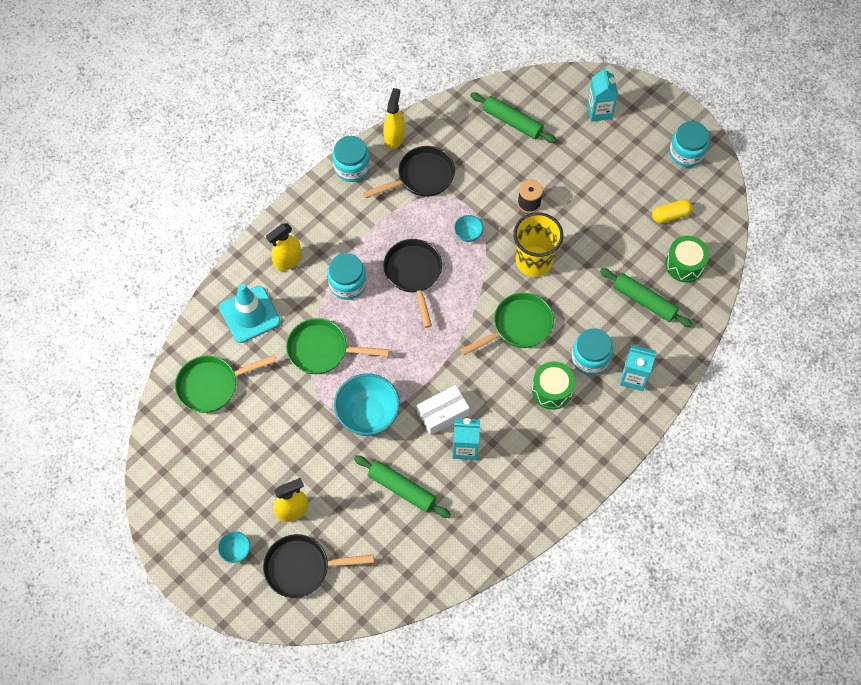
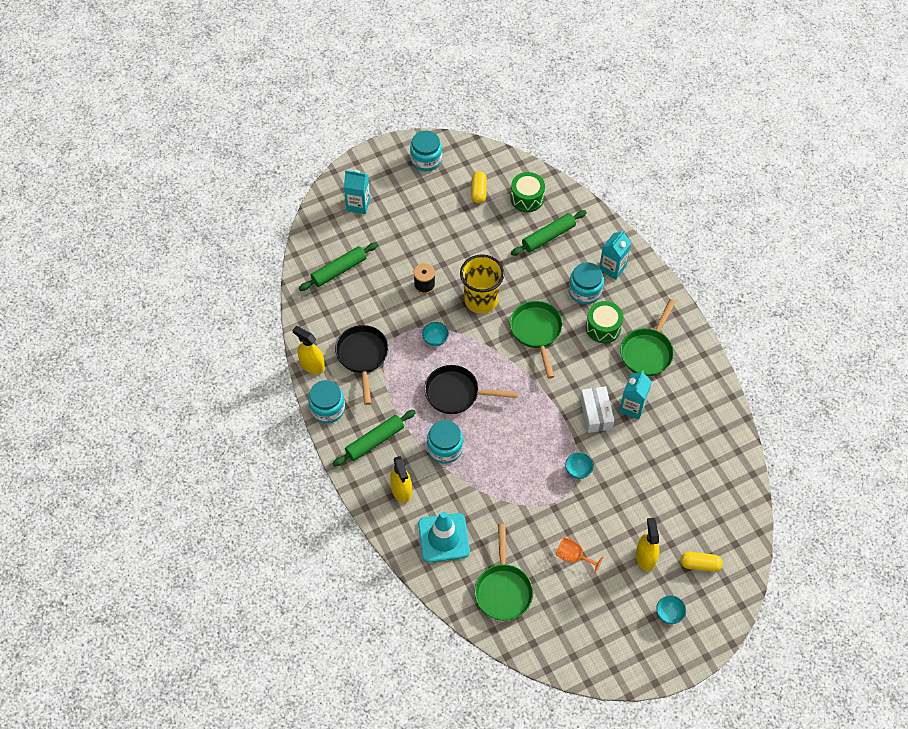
camera: 70 degrees left, 5 degrees down
black pan [263,534,374,598] -> yellow capsule [680,552,723,572]
green pan [286,318,389,374] -> green pan moved to [620,299,676,376]
turquoise bowl [334,373,400,436] -> turquoise bowl [565,452,593,479], size x0.47
green rolling pin [354,455,451,518] -> green rolling pin moved to [333,410,416,467]
none -> orange goblet [555,537,604,574]

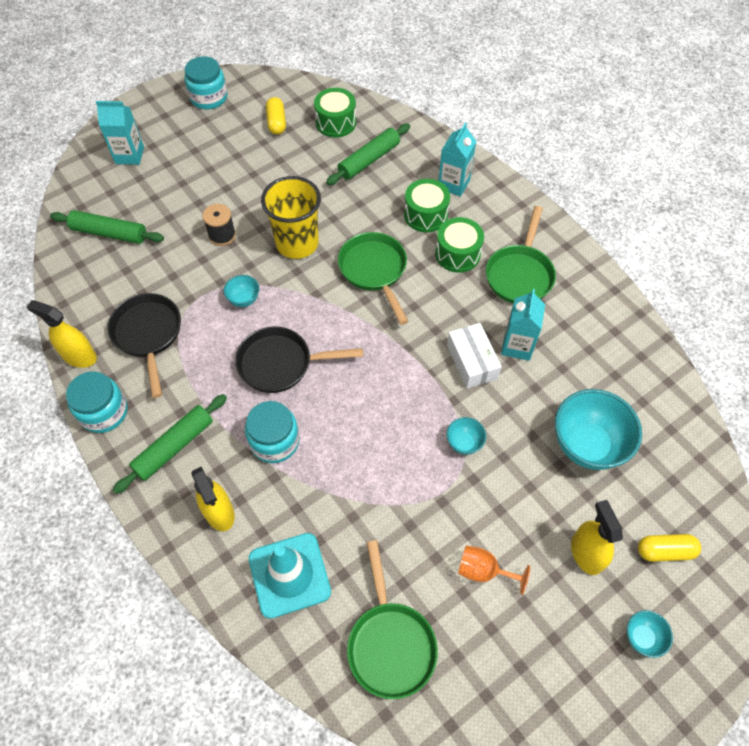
camera: 10 degrees left, 0 degrees up
green rolling pin [299,242,378,291] -> green rolling pin turned 60 degrees clockwise [50,210,164,244]
turquoise jar [569,262,604,305] -> green drum [404,179,450,232]
none -> turquoise bowl [555,389,642,470]

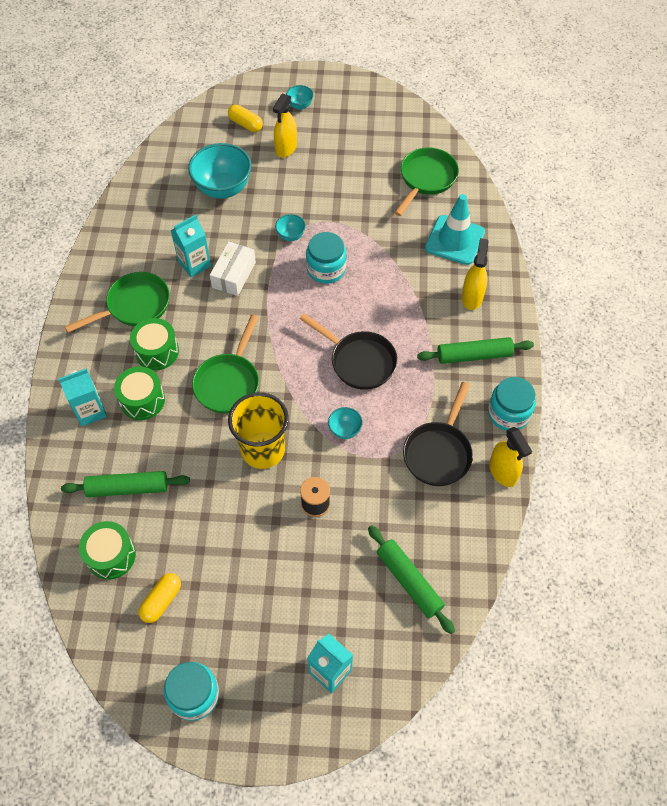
camera: 140 degrees left, 0 degrees up
turquoise jar [245,401,300,463] -> turquoise jar moved to [306,232,347,284]
orange goblet [458,545,530,595] -> none

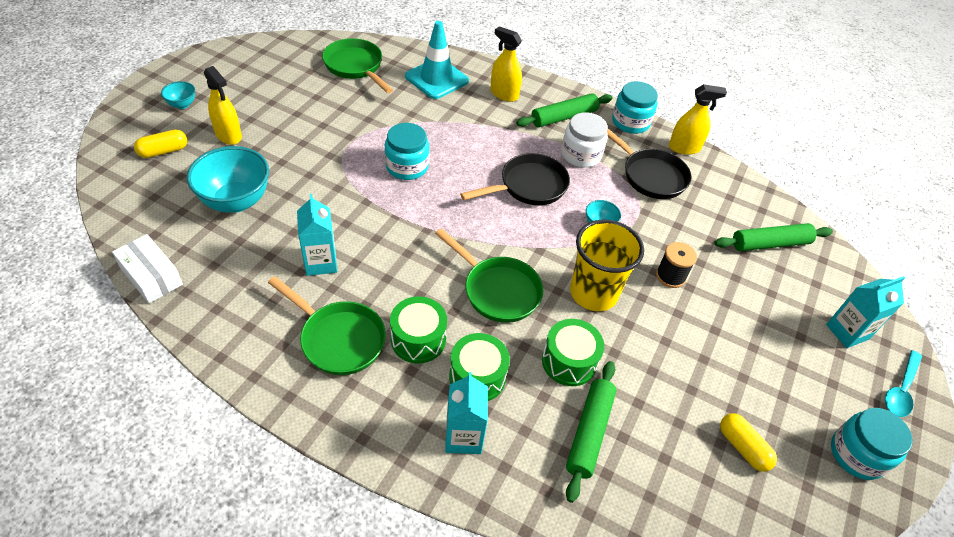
camera: 70 degrees left, 10 degrees down
green pan [65,272,170,333] -> green pan turned 135 degrees clockwise [268,276,386,375]
green drum [79,521,136,580] -> green drum moved to [542,319,604,386]
white box [210,242,256,296] -> white box moved to [112,234,183,303]
turquoise bowl [275,214,306,241] -> none
green rolling pin [417,337,534,364] -> green rolling pin turned 45 degrees clockwise [516,93,613,127]
none -> white jar [561,112,608,167]
none -> turquoise spoon [885,350,922,417]

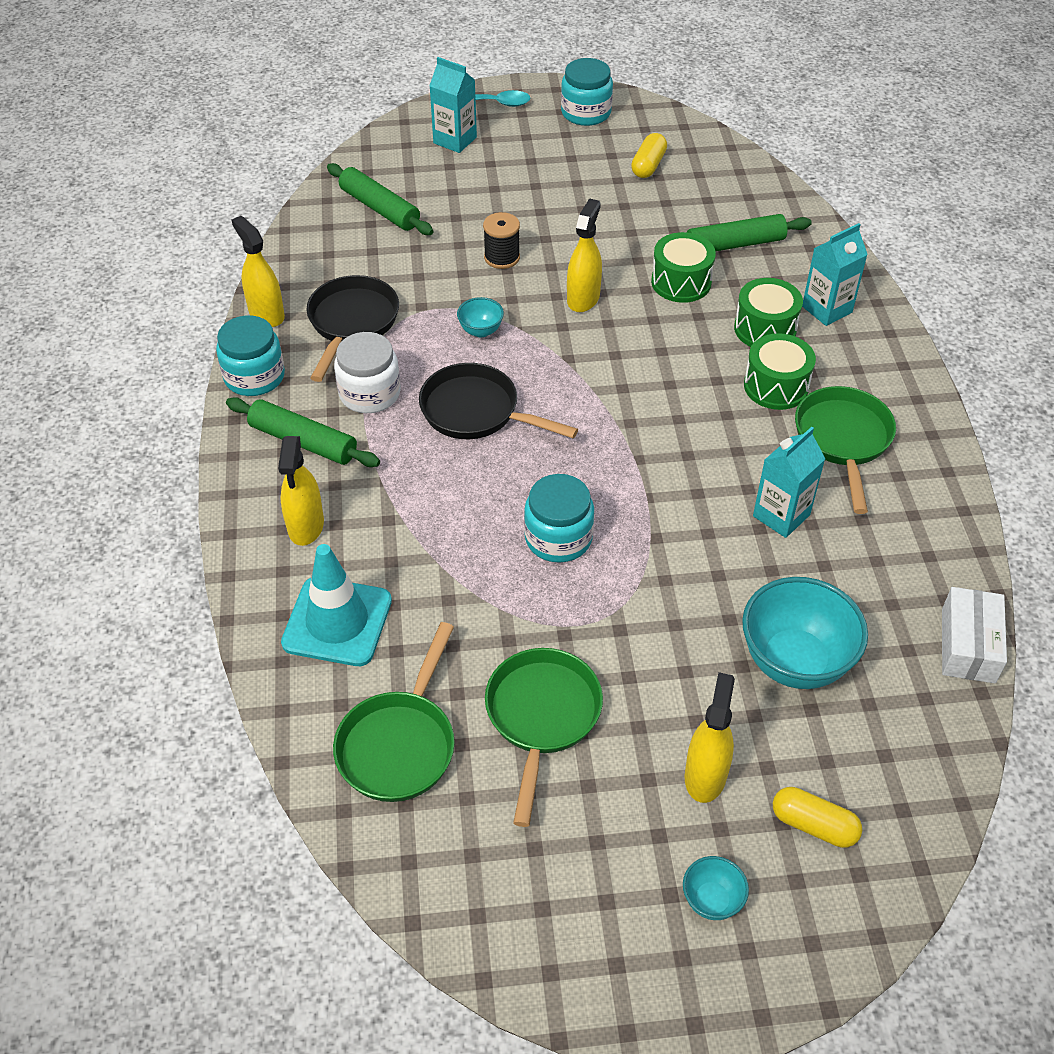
camera: 120 degrees left, 0 degrees up
green pan [435,228,543,323] -> green pan moved to [485,648,603,827]
yellow cup [570,220,644,311] -> yellow spray bottle [567,198,602,312]

